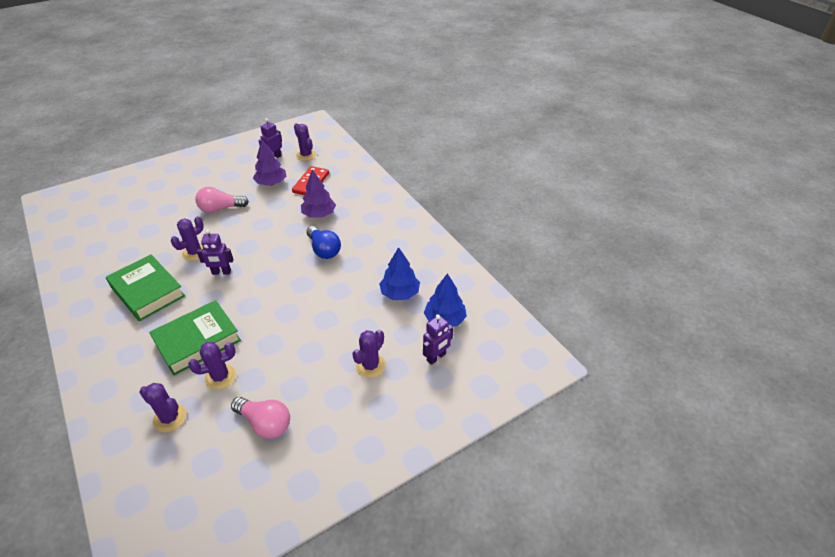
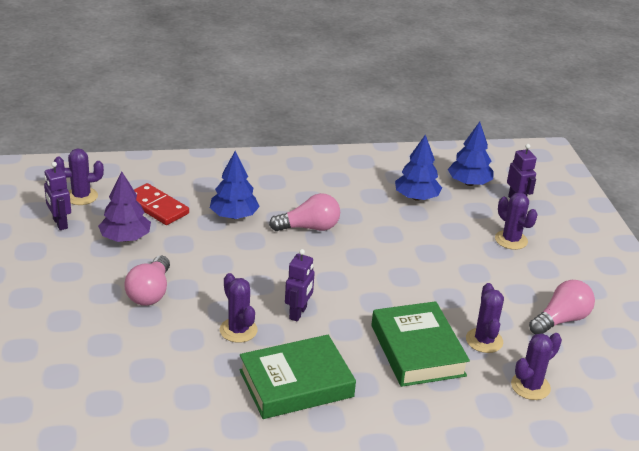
camera: 70 degrees left, 10 degrees down
purple tree [301,170,336,218] -> blue tree [210,151,260,219]
blue light bulb [307,226,341,259] -> pink light bulb [269,193,340,231]

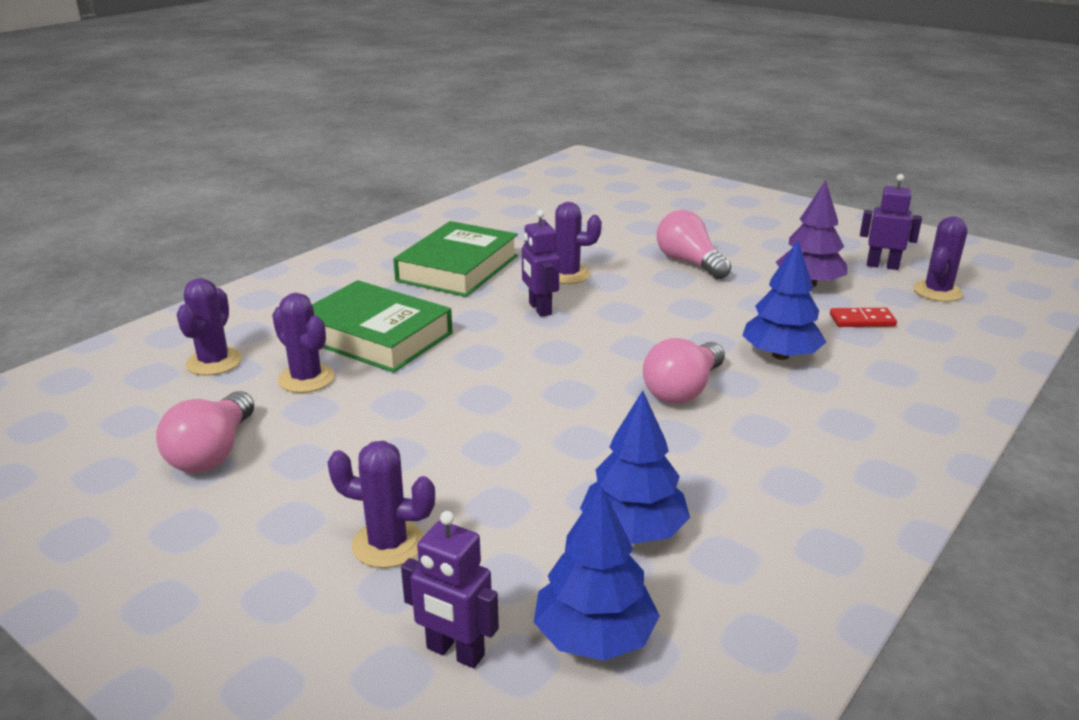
camera: 140 degrees right, 5 degrees down
red domino [134,183,189,225] -> red domino [830,308,897,327], size x0.60

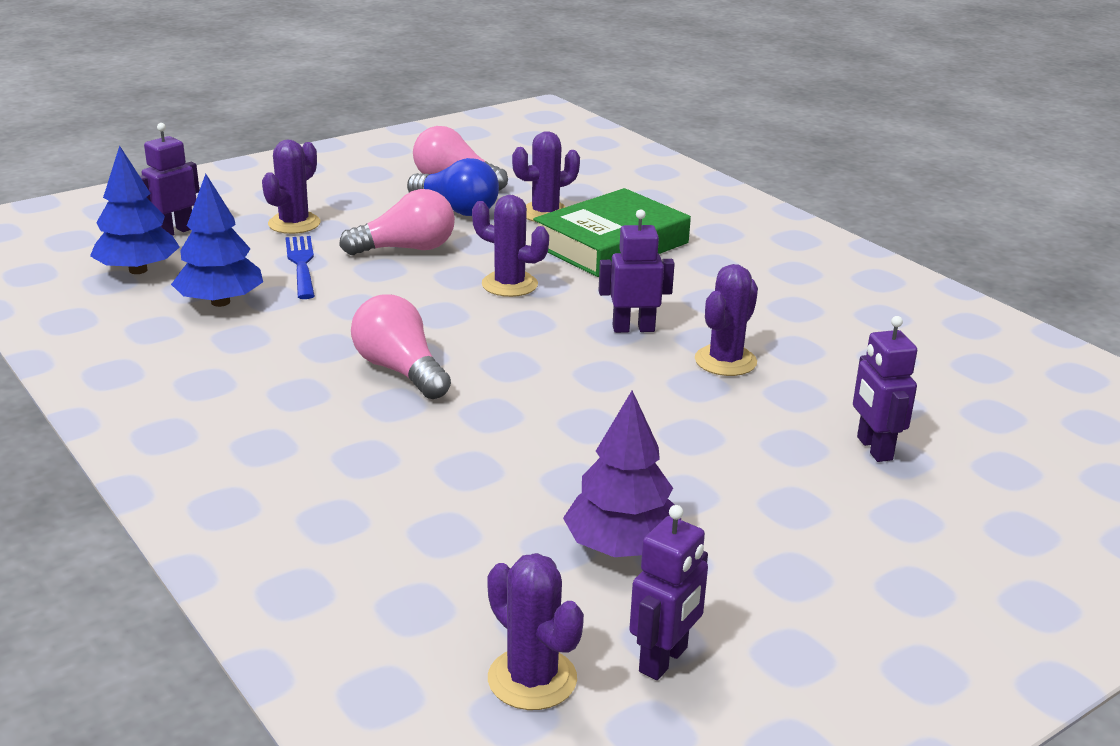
camera: 105 degrees right, 0 degrees up
purple cactus [177,278,242,375] -> purple cactus moved to [472,195,549,297]
green book [393,221,518,297] -> none
pink light bulb [656,210,731,279] -> pink light bulb moved to [339,189,455,255]
blue tree [742,240,826,360] -> none
red domino [830,308,897,327] -> none
none -> blue fork [285,236,315,299]
none -> blue light bulb [407,158,499,216]
none -> purple robot [853,316,917,462]

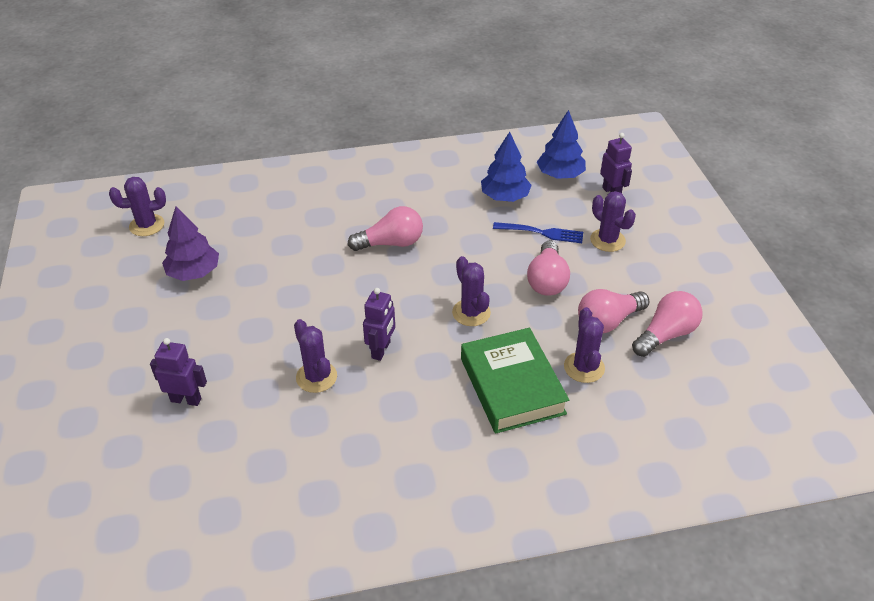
camera: 115 degrees right, 15 degrees up
blue light bulb [407,158,499,216] -> pink light bulb [578,289,650,333]
purple cactus [472,195,549,297] -> purple cactus turned 75 degrees counterclockwise [452,256,491,326]
purple robot [630,505,708,680] -> none

